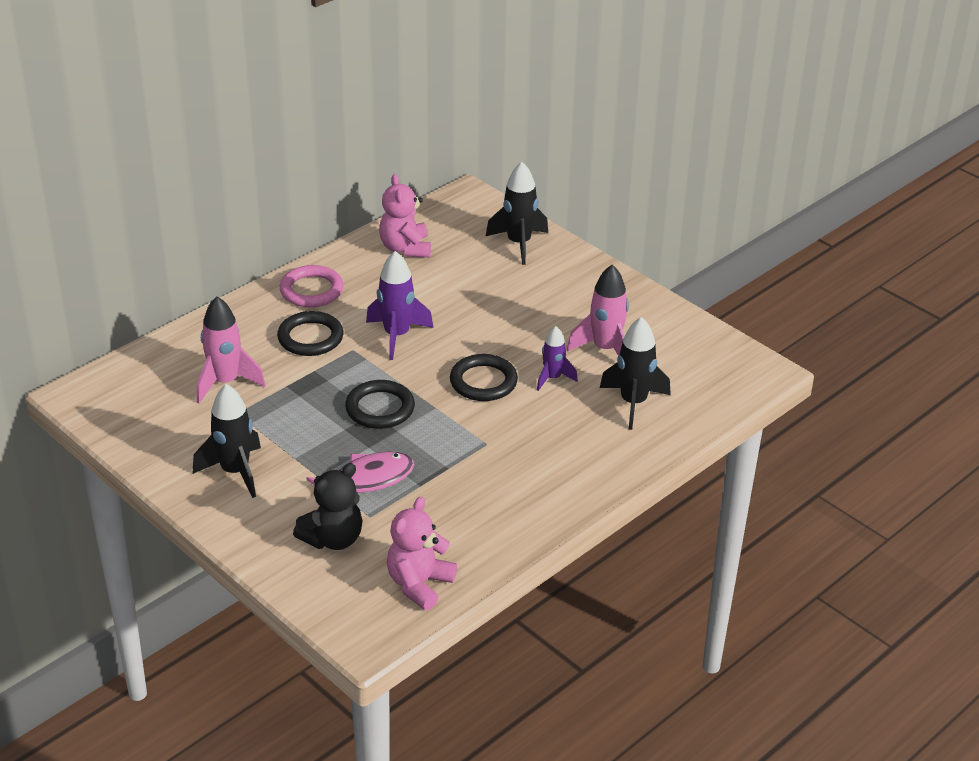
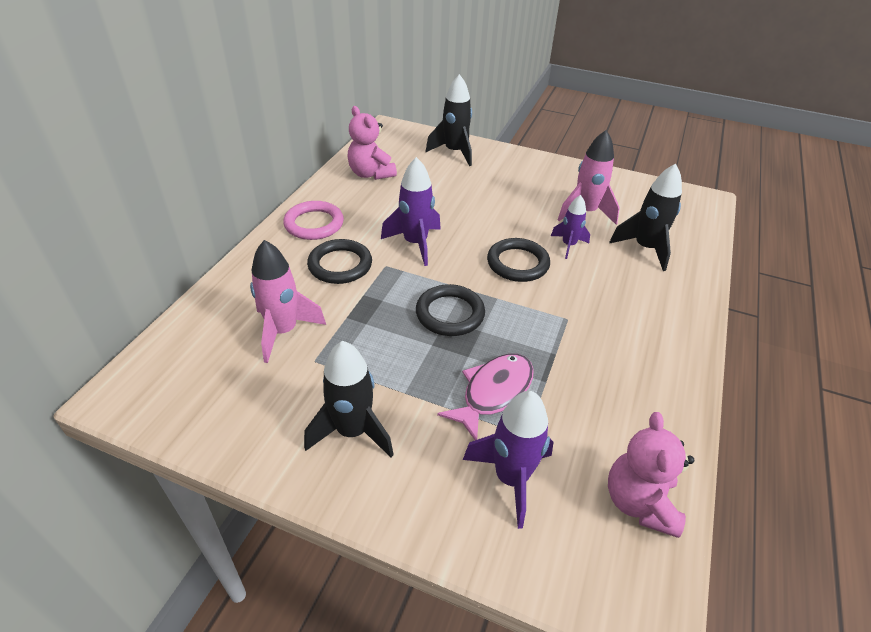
camera: 25 degrees left, 5 degrees up
black teddy bear [293,463,363,550] -> purple rocket [463,391,554,529]

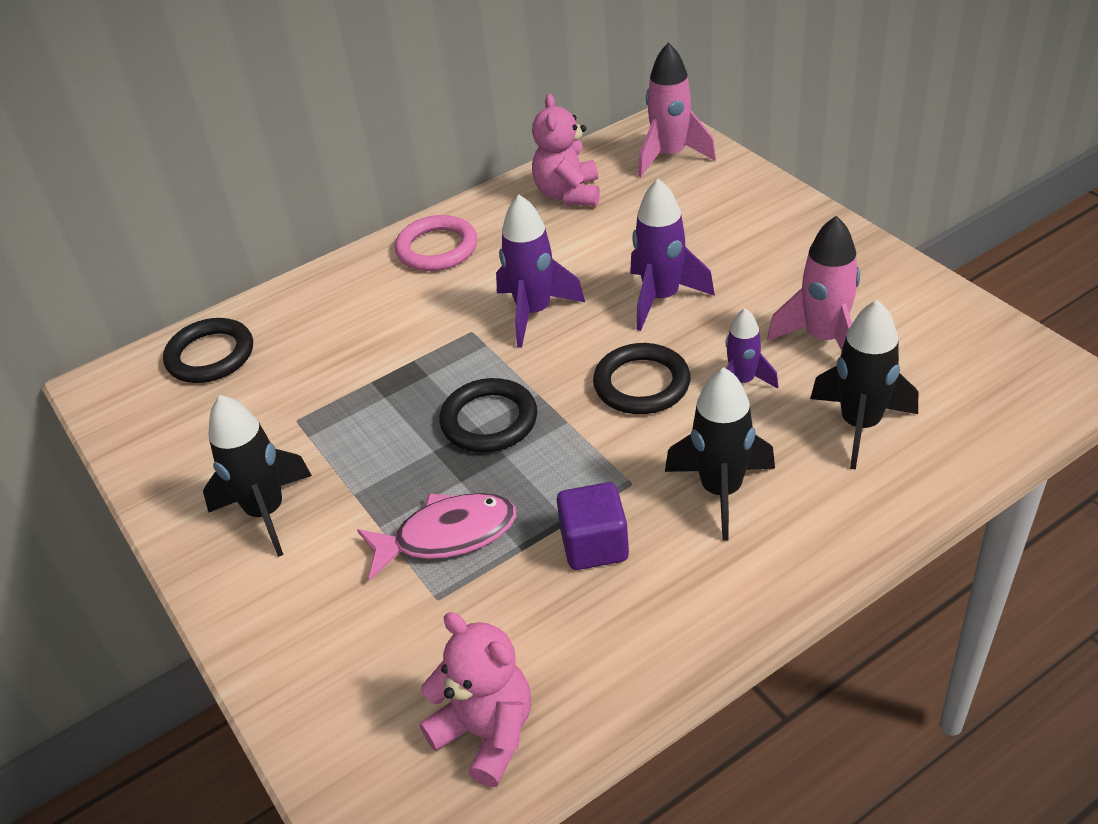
camera: 40 degrees right, 0 degrees up
pink rocket [250,240,326,363] -> pink rocket moved to [638,43,716,177]
black ring [307,239,372,284] -> black ring moved to [163,318,253,383]
black rocket [426,74,472,166] -> black rocket moved to [665,367,775,541]
purple rocket [463,391,554,529] -> purple rocket moved to [630,179,715,331]
pink teddy bear [608,412,695,538] -> pink teddy bear turned 90 degrees clockwise [419,612,531,787]
none -> purple cube [557,482,629,570]

